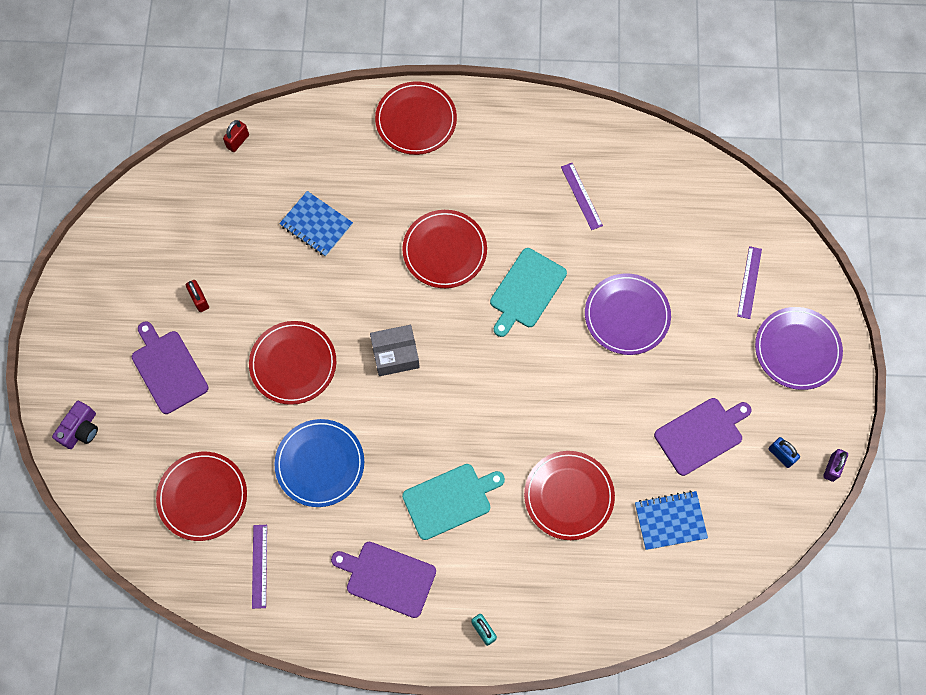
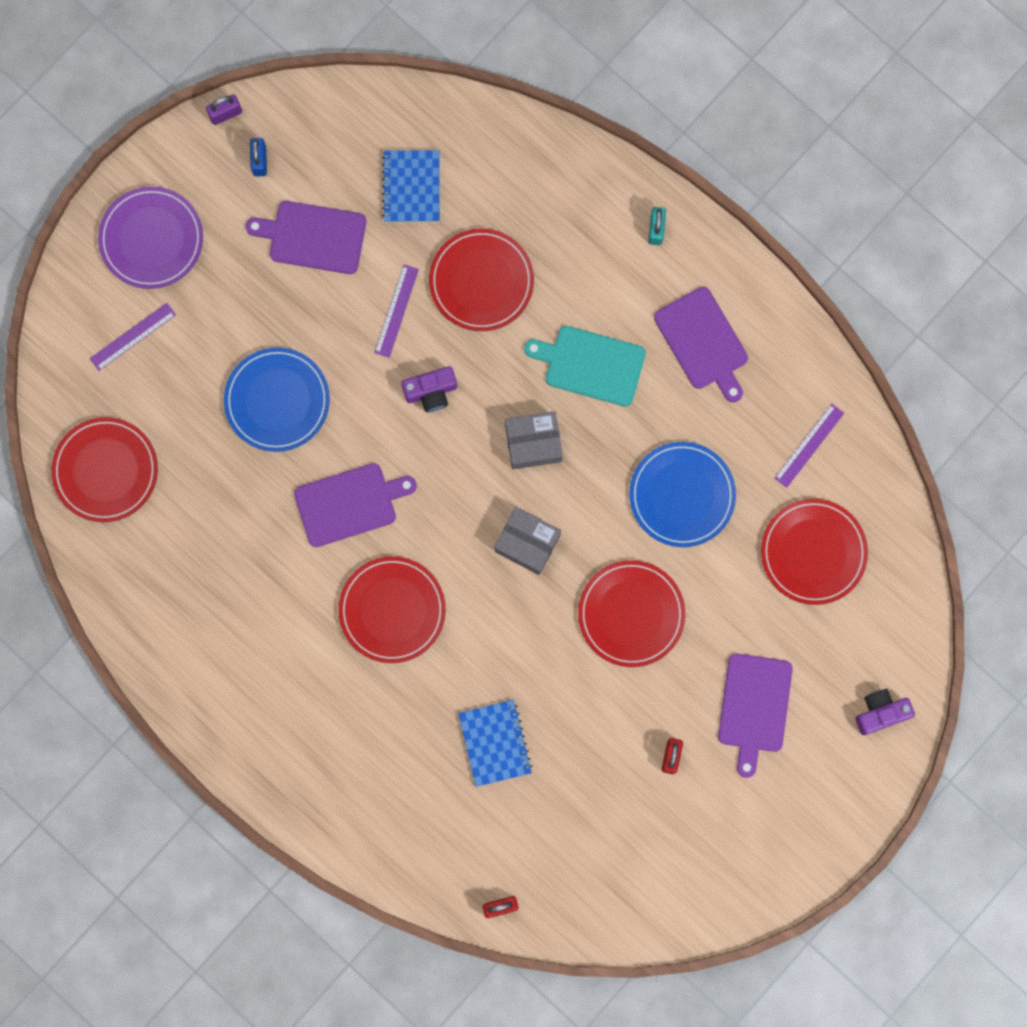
camera: 140 degrees left, 10 degrees up
red plate [375,81,457,155] -> red plate moved to [51,417,158,522]
turquoise cutting board [490,248,567,337] -> purple cutting board [294,463,417,547]
purple ruler [561,163,603,230] -> purple ruler moved to [374,265,419,358]
purple plate [585,273,671,355] -> blue plate [224,347,330,452]
blue notebook [635,491,708,550] -> blue notebook turned 60 degrees clockwise [382,150,440,222]
none -> purple camera [401,366,457,412]
none -> grey box [505,411,563,469]

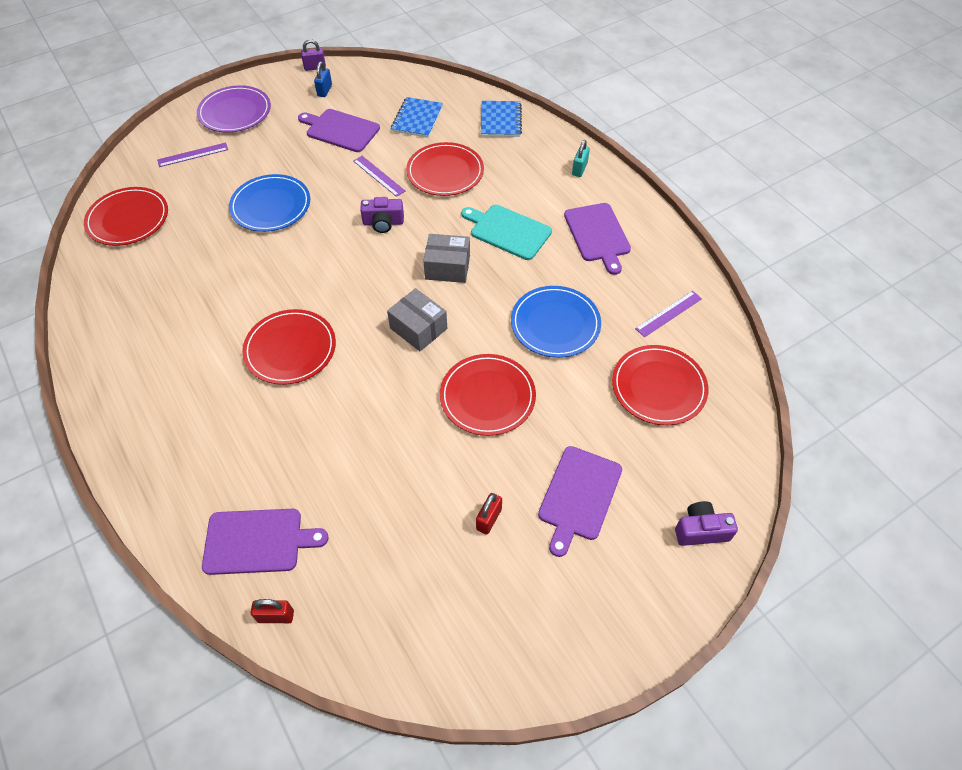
camera: 15 degrees right, 25 degrees down
purple cutting board [294,463,417,547] -> purple cutting board moved to [202,509,329,575]
purple ruler [374,265,419,358] -> purple ruler turned 75 degrees counterclockwise [353,156,405,197]
blue notebook [458,700,532,787] -> blue notebook moved to [481,101,522,137]

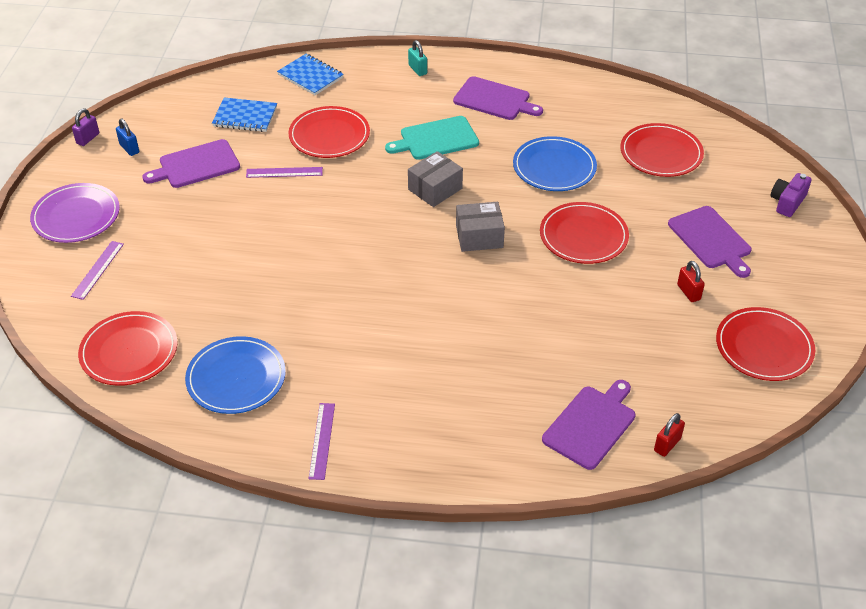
camera: 50 degrees left, 10 degrees down
blue plate [229,174,310,232] -> blue plate moved to [185,336,286,414]
red plate [242,309,336,385] -> red plate moved to [716,307,815,381]
purple camera [360,197,404,233] -> none
blue notebook [391,97,443,138] -> blue notebook turned 45 degrees counterclockwise [212,97,277,132]
purple ruler [635,291,702,337] -> purple ruler moved to [309,403,335,480]

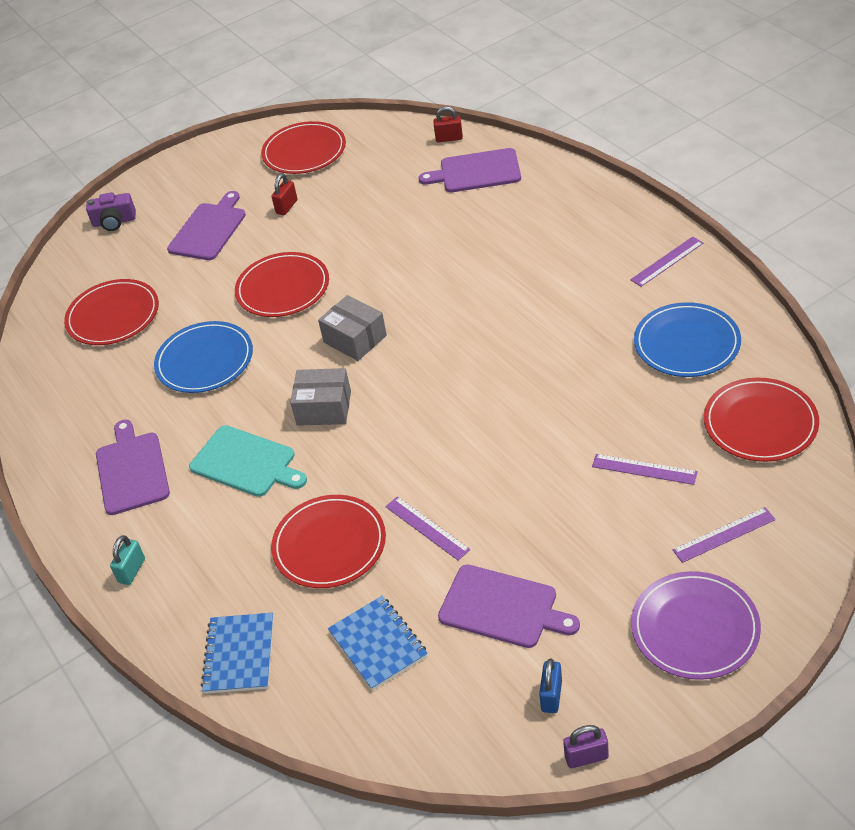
camera: 125 degrees left, 0 degrees up
none -> purple ruler [592,454,698,485]

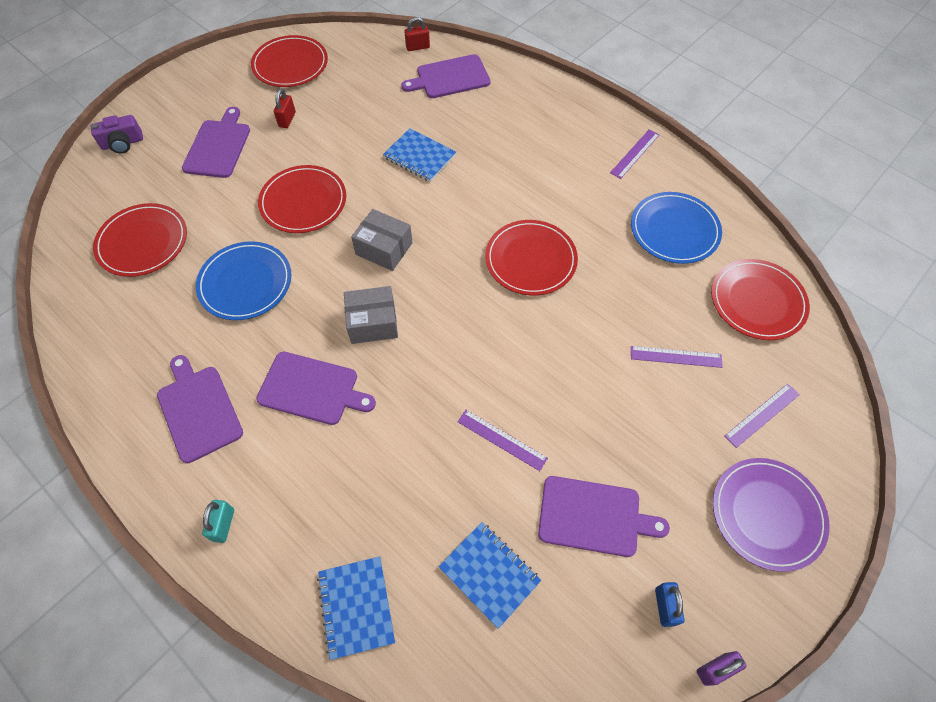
camera: 20 degrees left, 15 degrees up
turquoise cutting board [189,425,307,497] -> purple cutting board [256,352,376,425]
red plate [271,495,386,588] -> red plate moved to [485,220,578,295]
none -> blue notebook [383,128,456,182]

